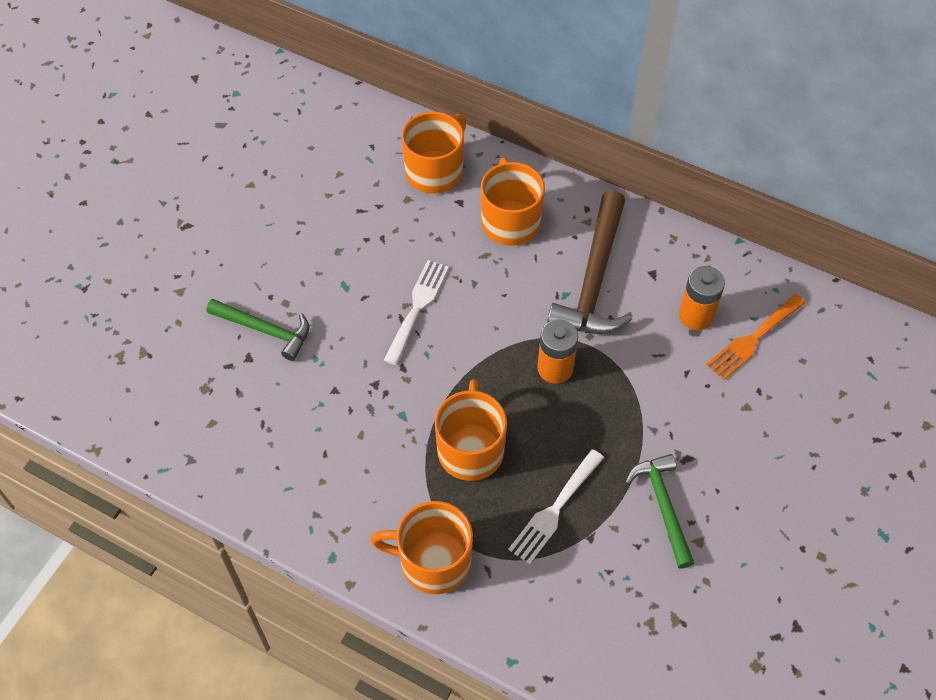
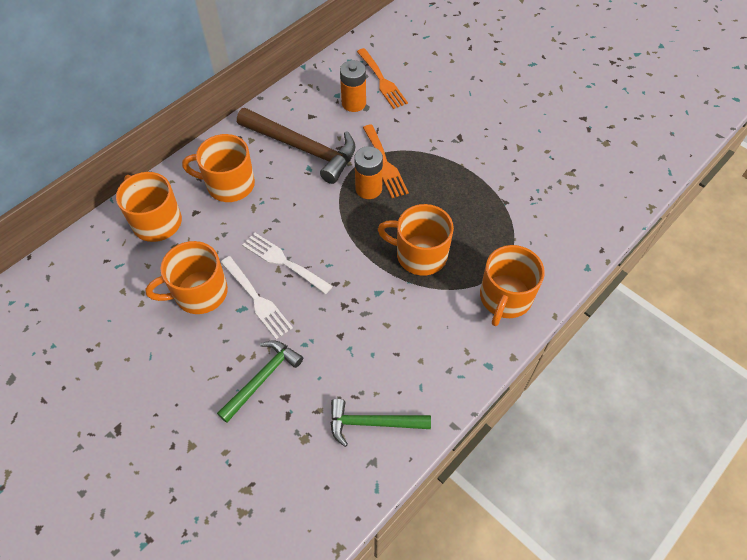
camera: 75 degrees left, 0 degrees up
white fork [508,449,604,565] -> white fork moved to [220,256,293,339]
green hammer [625,454,694,569] -> green hammer moved to [331,399,431,447]
none -> orange mug [145,241,228,314]
none -> orange fork [363,124,409,198]

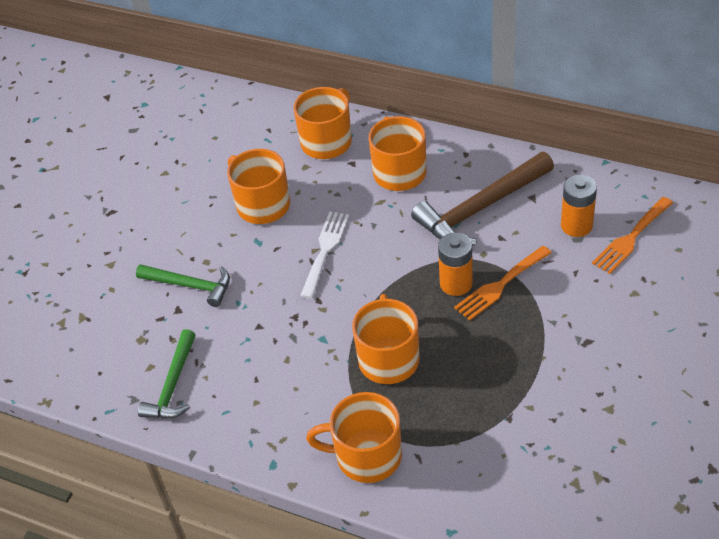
camera: 75 degrees right, 10 degrees down
white fork [220,256,293,339] -> none
brown hammer [237,108,356,184] -> brown hammer turned 45 degrees clockwise [411,152,554,245]
green hammer [331,399,431,447] -> green hammer turned 150 degrees counterclockwise [138,329,196,419]

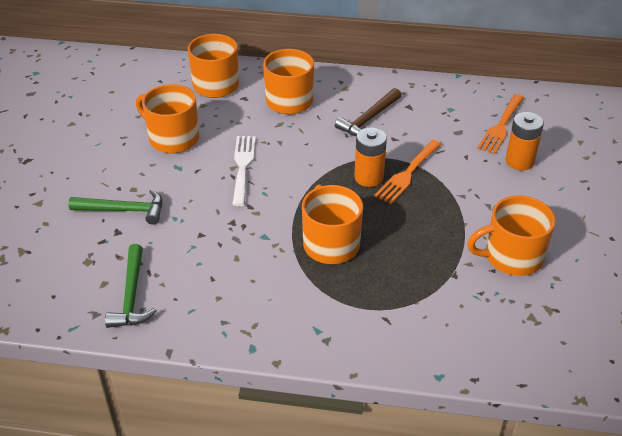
camera: 20 degrees left, 5 degrees down
orange mug [306,392,402,483] -> orange mug moved to [467,195,556,276]
brown hammer [411,152,554,245] -> brown hammer [335,88,401,136], size x0.62
orange battery [561,175,597,237] -> orange battery moved to [506,112,544,170]

